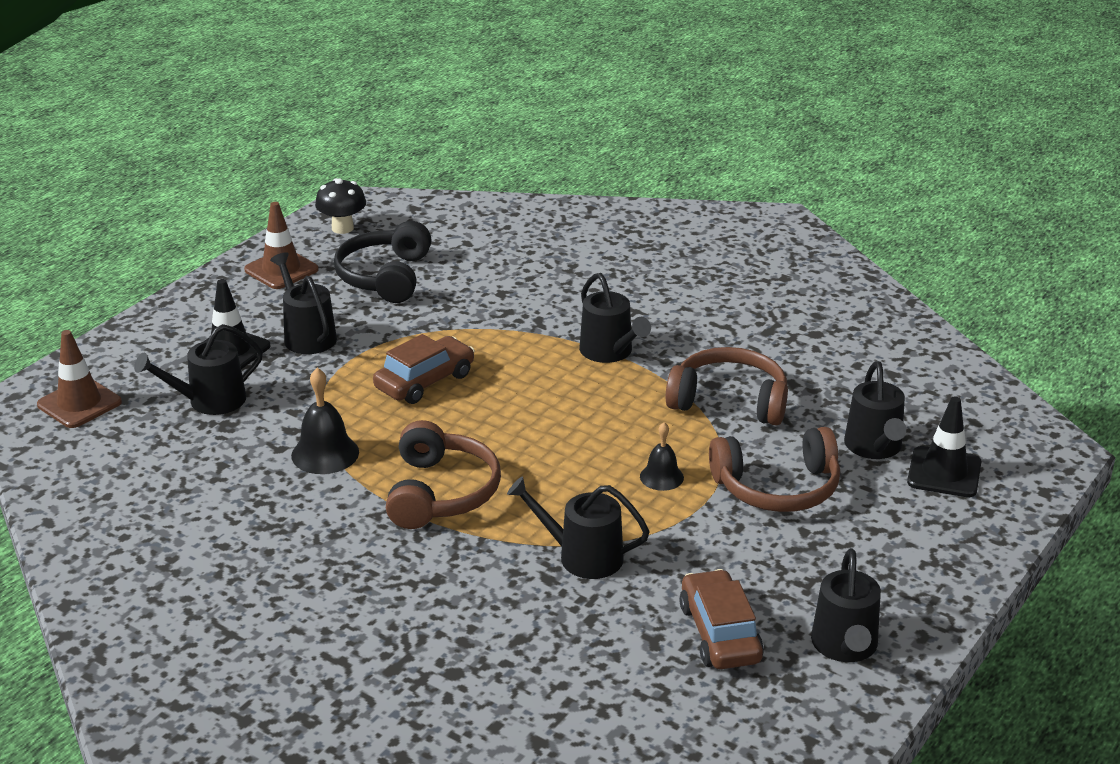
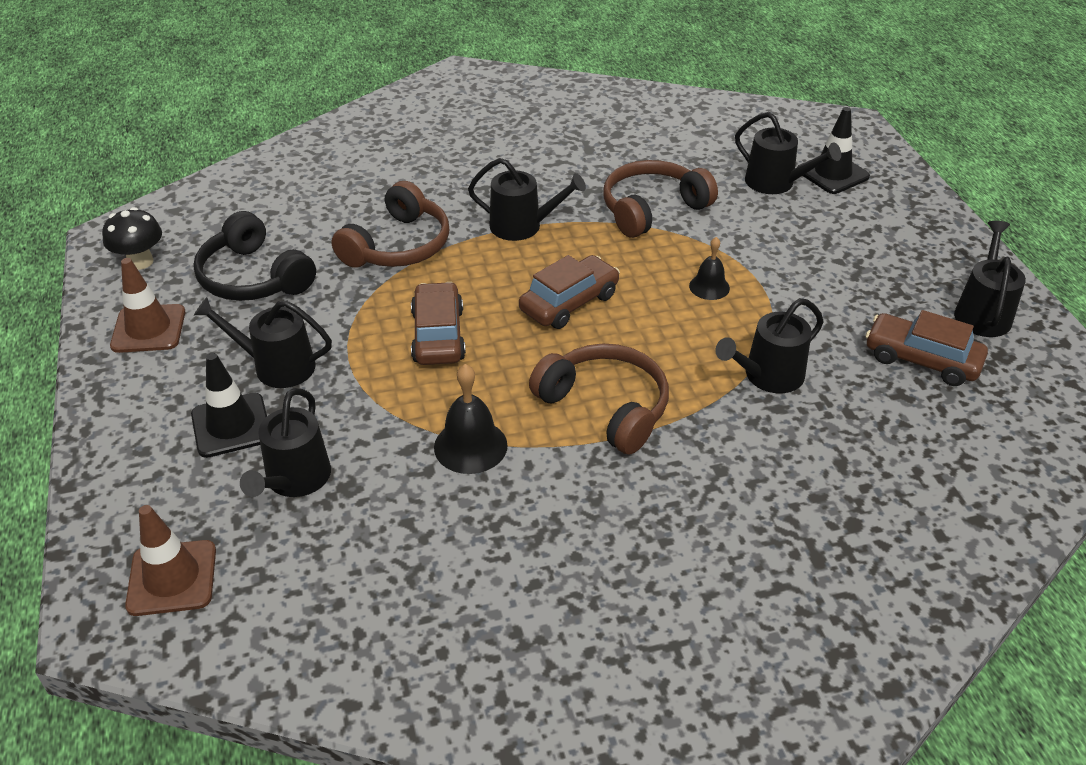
camera: 50 degrees left, 10 degrees up
brown headphones [709,427,840,512] -> brown headphones moved to [332,181,449,268]
black watering can [811,548,881,662] -> black watering can turned 120 degrees counterclockwise [954,221,1026,337]
none -> brown car [519,255,620,329]

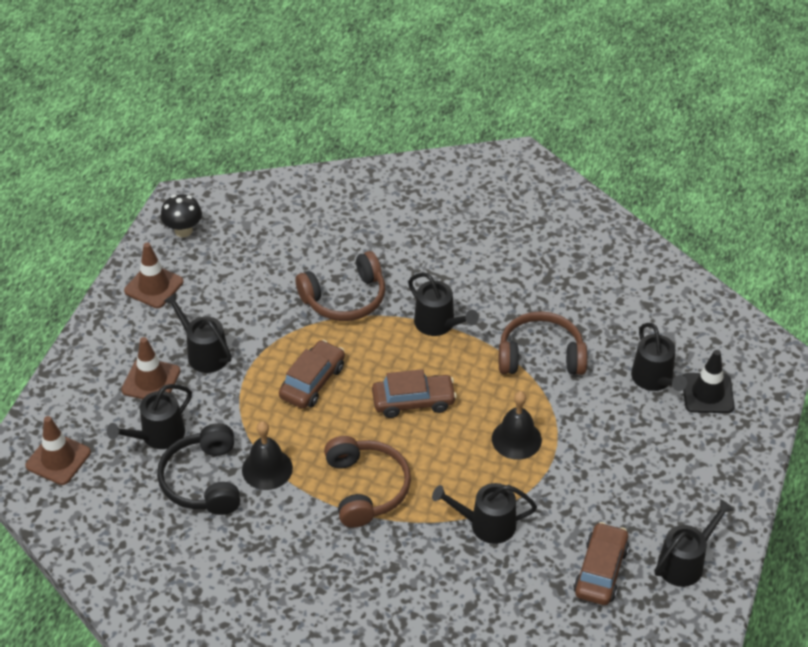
camera: 35 degrees right, 5 degrees up
black traffic cone [191,353,267,458] -> brown traffic cone [121,337,180,399]
black headphones [193,211,316,301] -> black headphones moved to [157,423,240,515]
black bell [689,237,730,300] -> black bell [492,391,542,460], size x1.56
brown car [866,310,988,386] -> brown car turned 45 degrees clockwise [573,522,629,605]

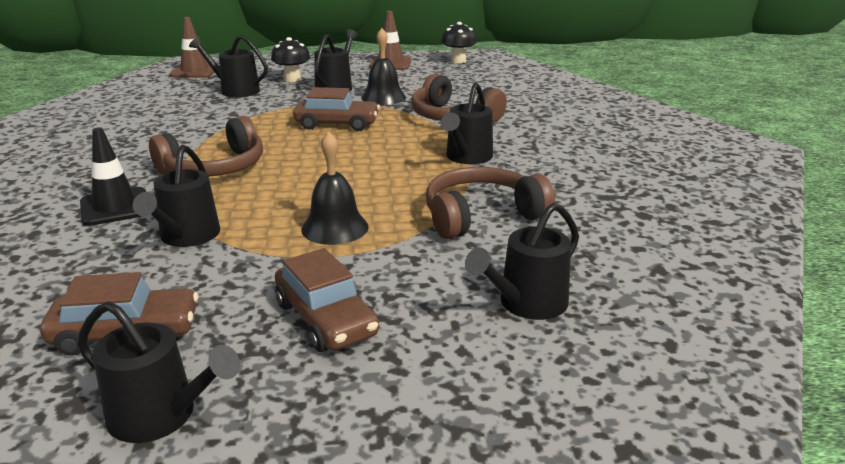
camera: 65 degrees right, 20 degrees down
brown traffic cone [121,337,180,399] -> black mushroom [271,37,310,82]
black headphones [157,423,240,515] -> none
black bell [242,421,293,490] -> black bell moved to [361,28,406,105]
brown car [372,369,457,418] -> brown car moved to [275,248,379,352]
black watering can [432,483,537,544] -> black watering can turned 150 degrees counterclockwise [133,145,220,247]
brown headphones [499,311,587,375] -> brown headphones turned 90 degrees counterclockwise [426,167,555,239]
black traffic cone [683,350,735,413] -> black traffic cone moved to [80,127,146,226]

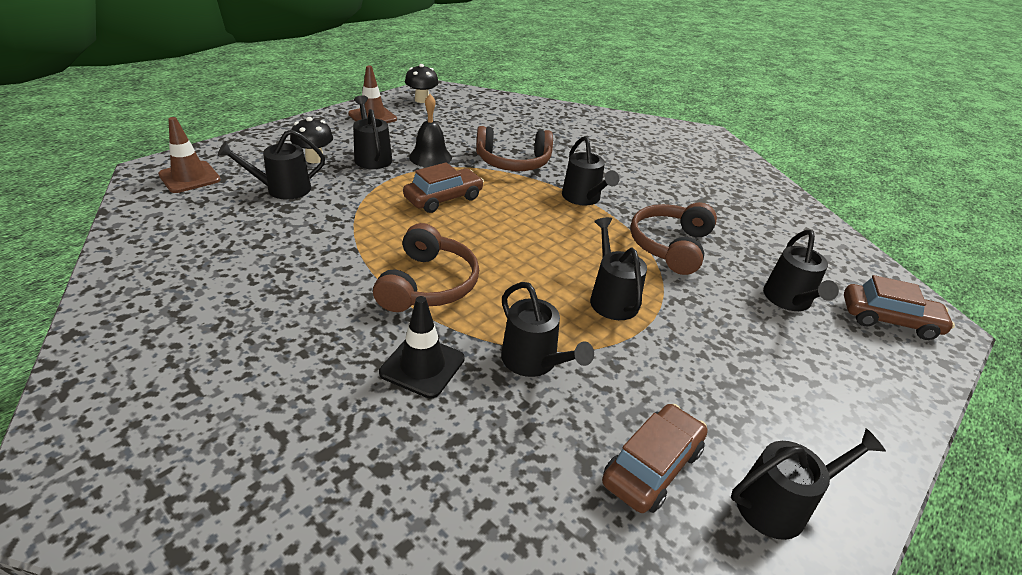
camera: 45 degrees left, 10 degrees up
brown car [275,248,379,352] -> brown car moved to [844,275,955,340]
black bell [301,131,369,245] -> black watering can [590,217,647,320]

